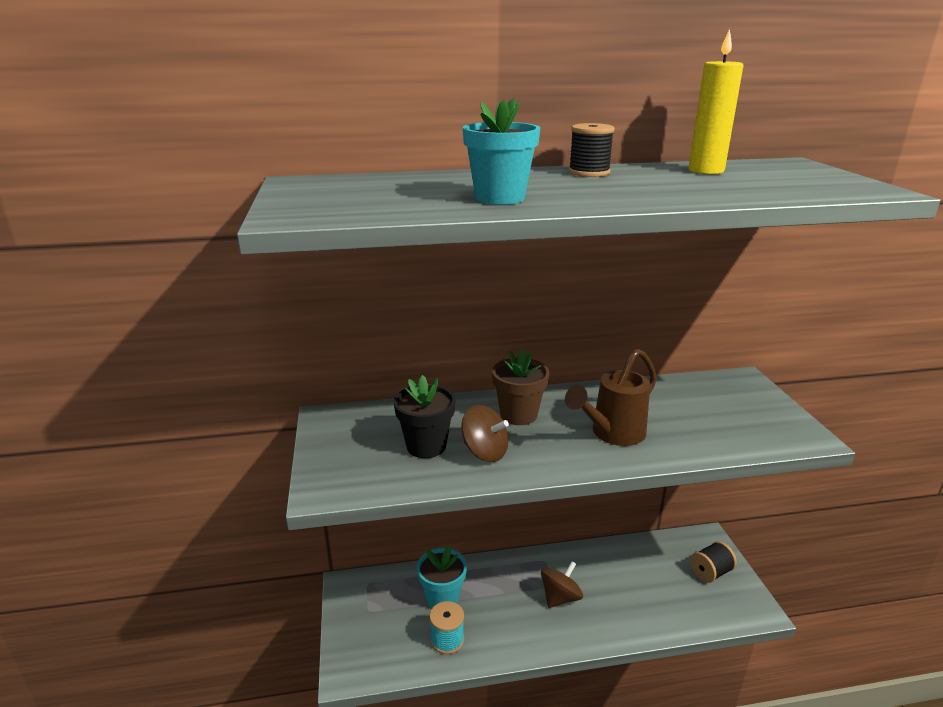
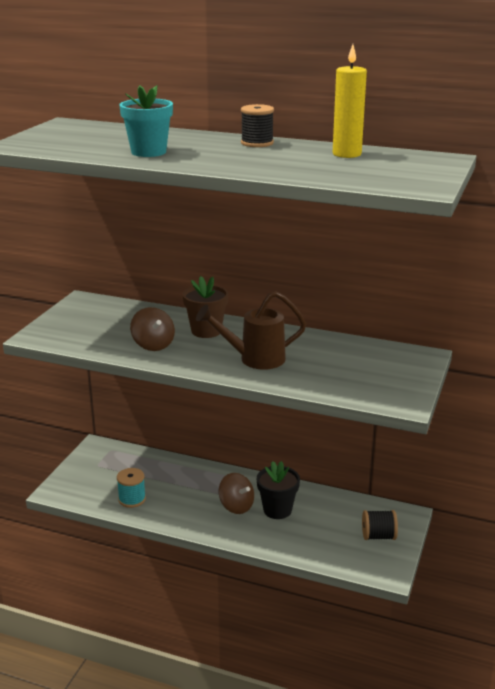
camera: 30 degrees right, 0 degrees up
black flower pot [394,375,456,458] -> black flower pot moved to [257,461,300,519]
turquoise flower pot [417,545,467,608] -> none
brown spinning top [541,561,583,608] -> brown spinning top turned 60 degrees clockwise [219,473,254,514]

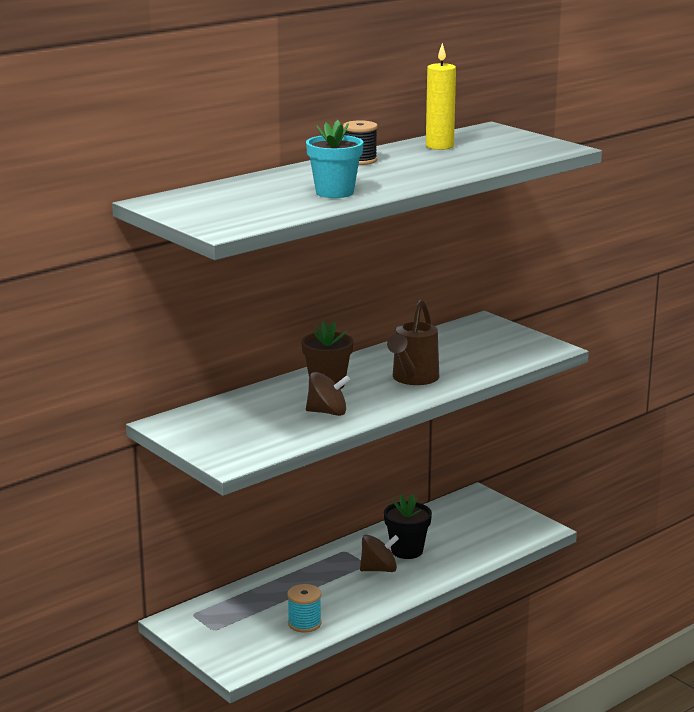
camera: 60 degrees left, 5 degrees down
black spool [362,510,398,540] -> none

